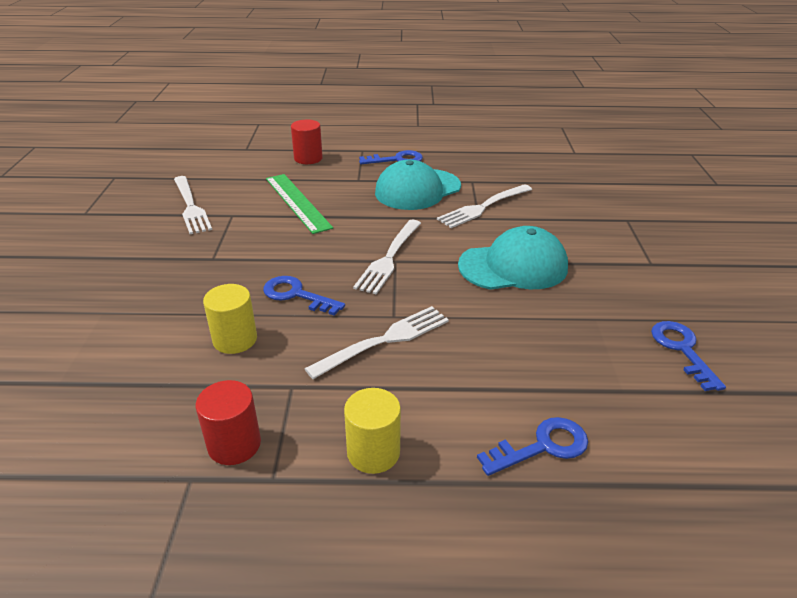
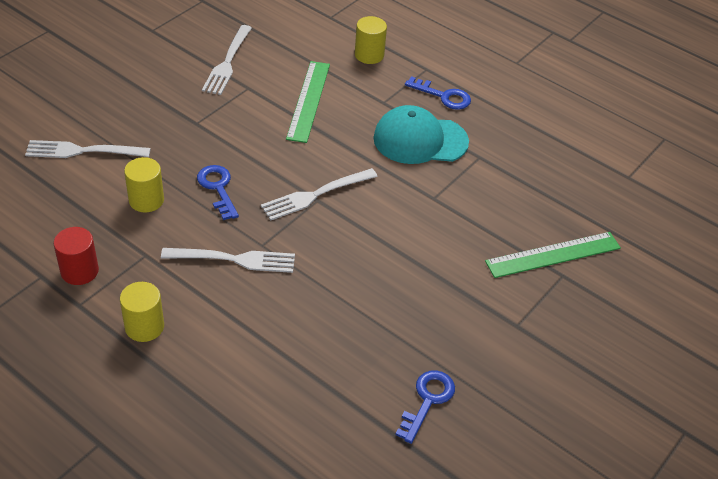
camera: 35 degrees right, 10 degrees up
red cylinder [291,120,323,164] -> yellow cylinder [355,16,387,64]
white fork [437,184,532,228] -> white fork moved to [25,140,151,158]
turquoise cap [458,226,568,290] -> none
blue key [477,417,588,476] -> none
none -> green ruler [485,232,621,278]

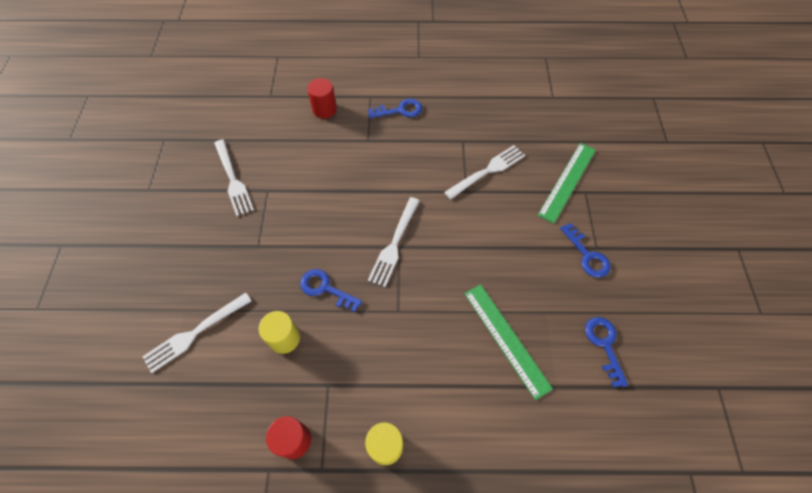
camera: 35 degrees left, 15 degrees up
white fork [161,248,295,273] -> white fork moved to [444,145,525,199]
green ruler [286,61,330,143] -> green ruler moved to [464,284,553,400]
yellow cylinder [355,16,387,64] -> red cylinder [307,78,337,119]
turquoise cap [373,105,469,164] -> none
none -> blue key [560,223,611,278]

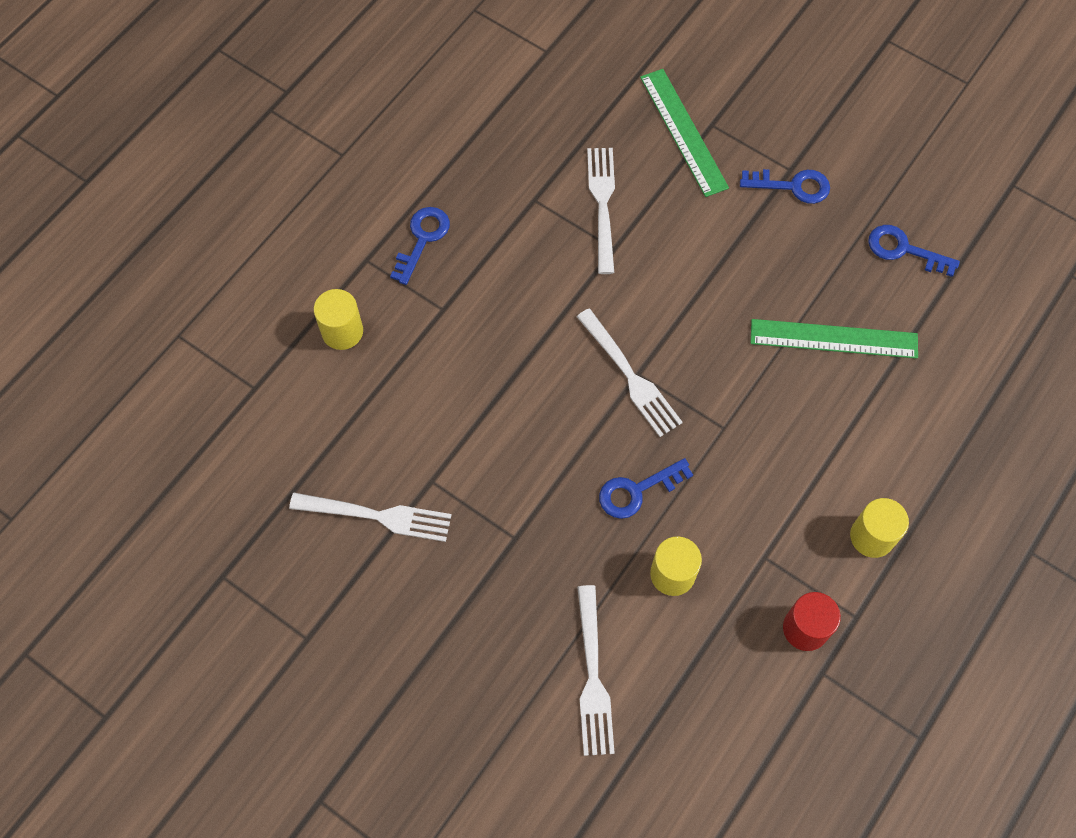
camera: 55 degrees left, 5 degrees up
red cylinder [307,78,337,119] -> yellow cylinder [314,289,363,350]

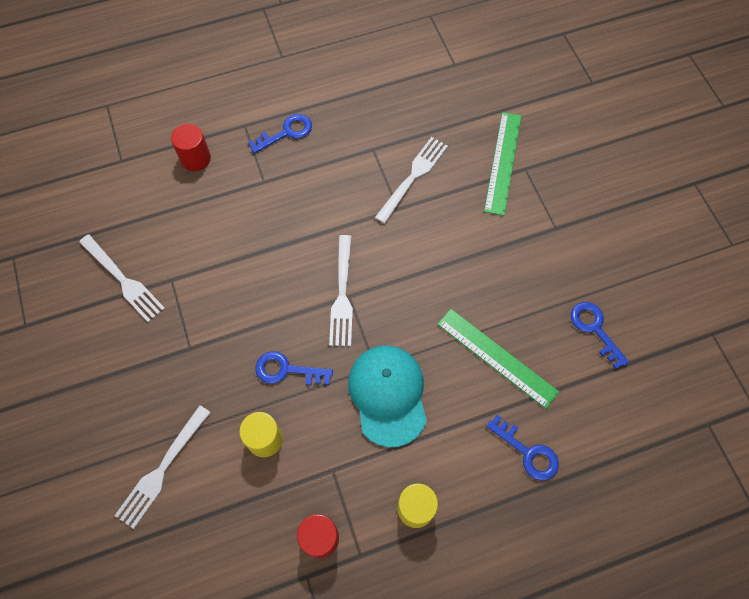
camera: 35 degrees right, 0 degrees up
yellow cylinder [314,289,363,350] -> red cylinder [171,124,211,171]
blue key [740,169,830,204] -> blue key moved to [487,415,559,481]
none -> turquoise cap [348,346,427,447]

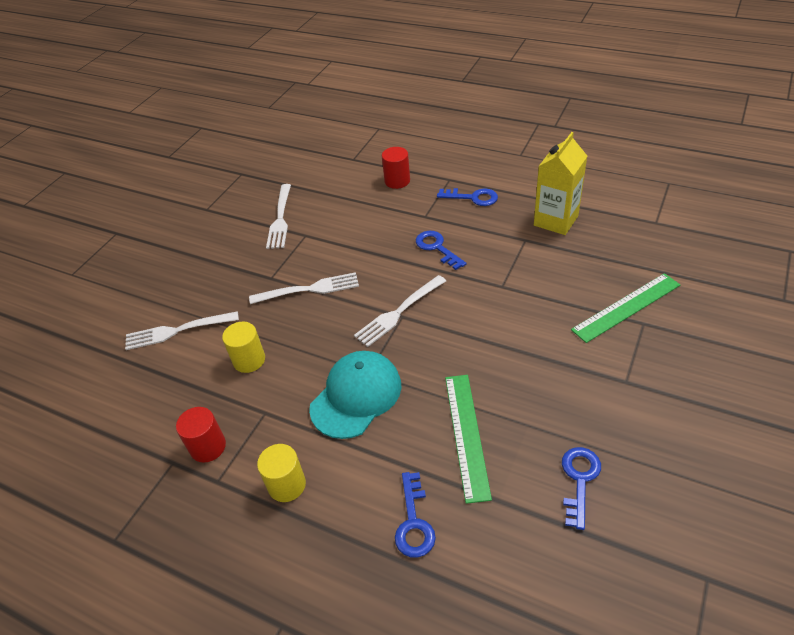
camera: 50 degrees right, 20 degrees down
blue key [256,351,333,385] -> blue key moved to [416,231,466,270]
white fork [375,137,448,224] -> white fork moved to [249,272,359,304]
none -> yellow carton [534,132,587,235]

